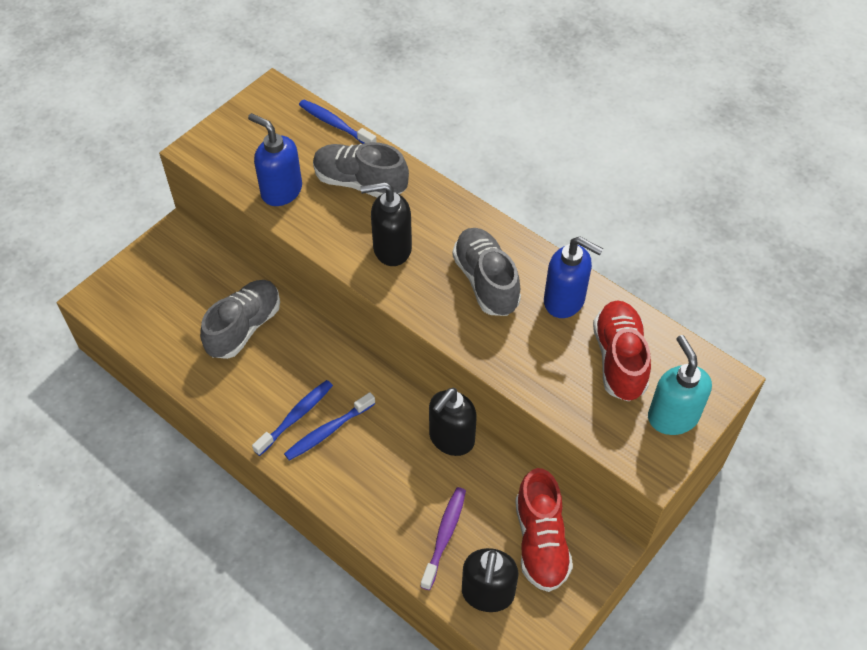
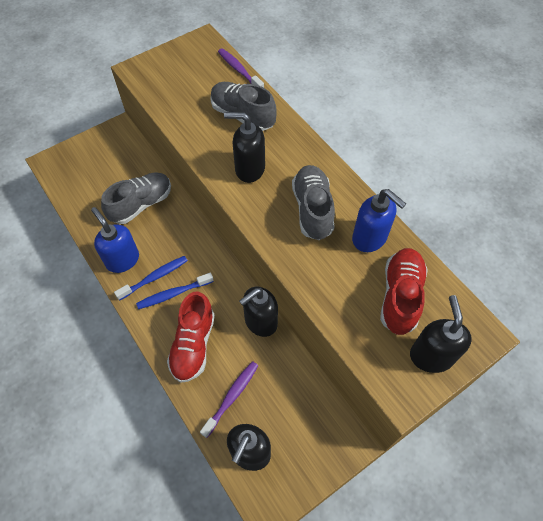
camera: 15 degrees right, 5 degrees up
blue soap dispenser [248,113,302,206] -> blue soap dispenser moved to [91,207,139,273]
blue toothbrush [299,100,377,144] -> purple toothbrush [218,48,264,88]
red shoe [515,468,573,592] -> red shoe moved to [167,291,215,383]
turquoise soap dispenser [648,335,712,435] -> black soap dispenser [410,295,472,373]

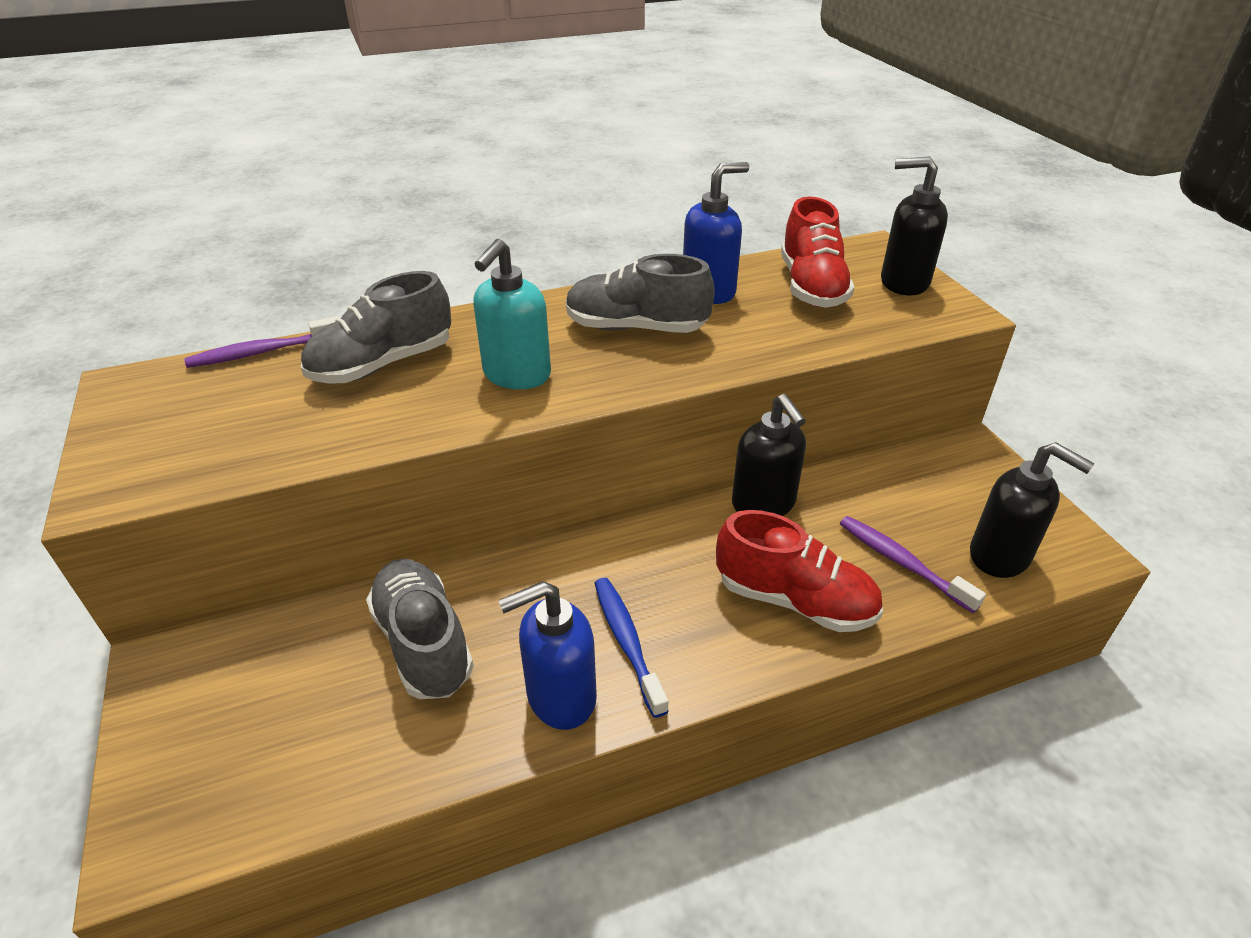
camera: 75 degrees left, 20 degrees down
blue toothbrush [136,272,214,309] -> none
black soap dispenser [224,112,265,183] -> turquoise soap dispenser [473,239,551,389]
red shoe [380,248,428,335] -> red shoe turned 120 degrees counterclockwise [781,197,855,308]

